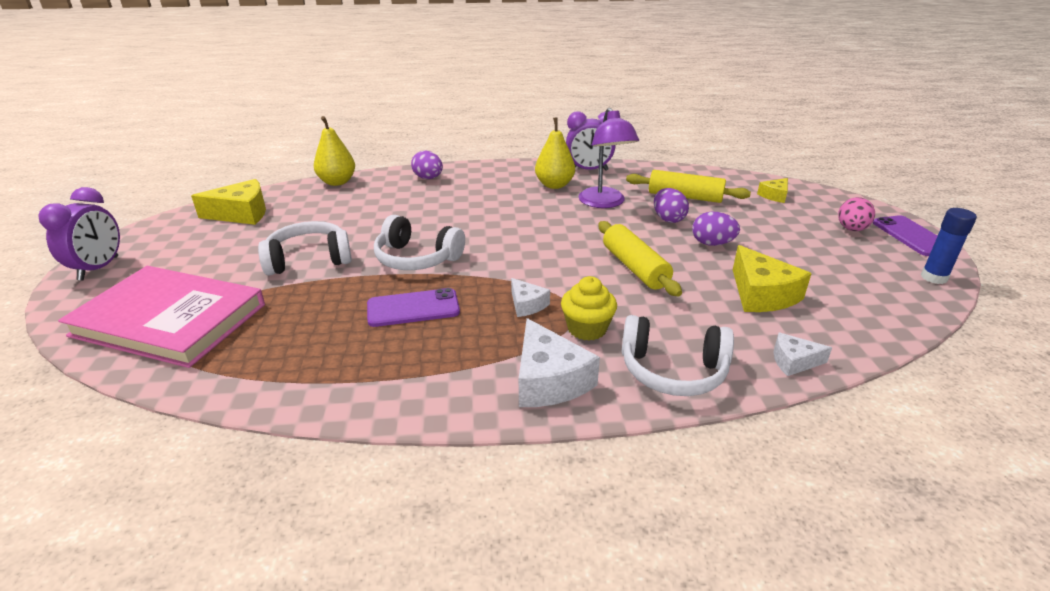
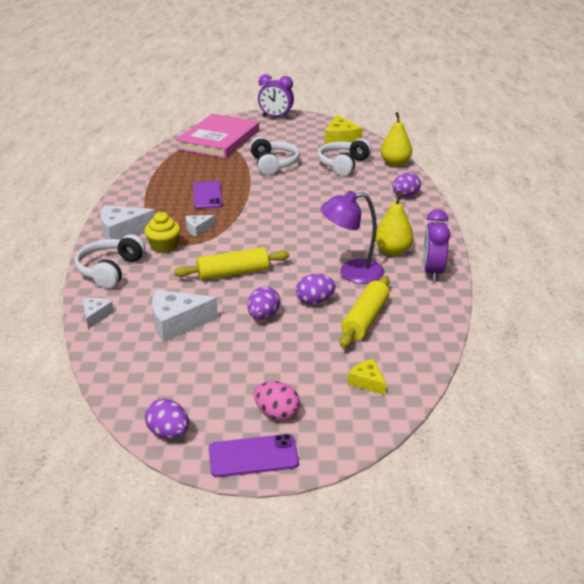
camera: 95 degrees right, 0 degrees up
white headphones [374,215,465,270] -> white headphones moved to [318,138,372,176]
yellow cheese [733,245,812,312] -> white cheese [152,290,218,342]
blue glue stick [921,208,977,284] -> purple egg [145,399,189,439]

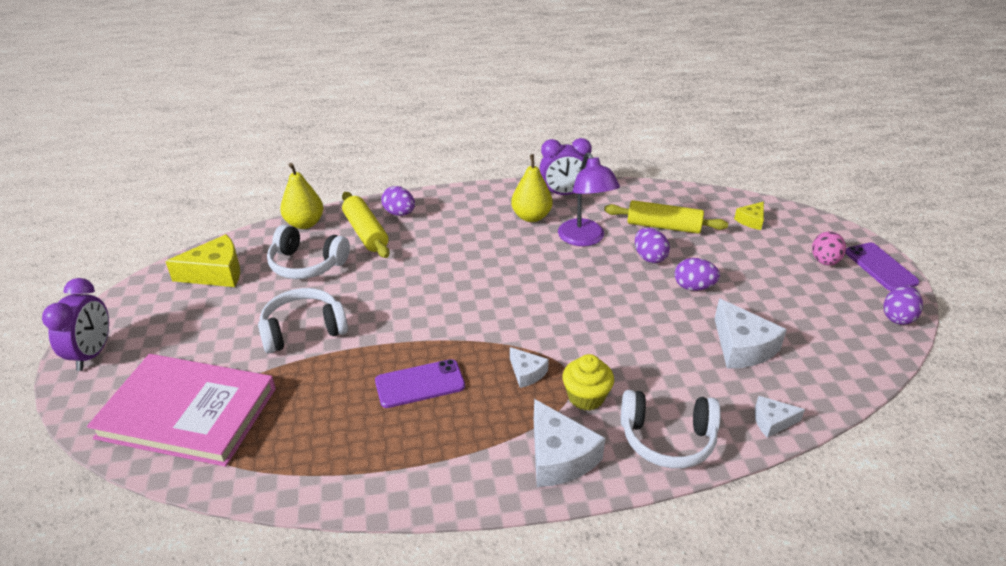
camera: 100 degrees left, 5 degrees up
yellow rolling pin [174,247,290,280] -> yellow rolling pin moved to [342,192,390,258]

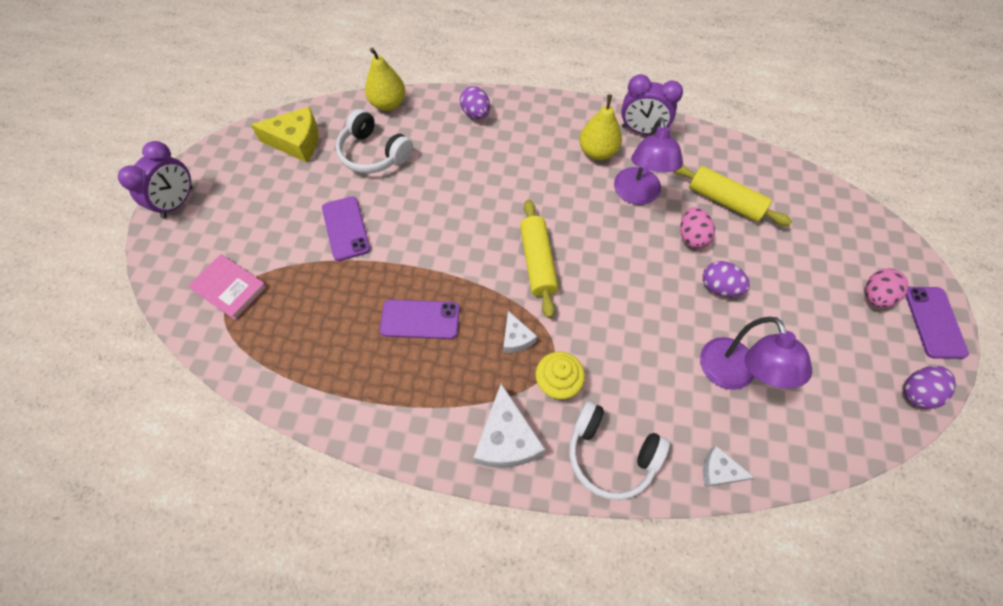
camera: 20 degrees right, 25 degrees up
pink book [87,354,276,467] -> pink book [188,254,267,320], size x0.51
white headphones [258,288,348,354] -> purple phone [322,196,370,261]
yellow rolling pin [342,192,390,258] -> yellow rolling pin moved to [520,199,558,318]
purple egg [635,228,670,263] -> pink egg [680,207,715,248]
white cheese [714,298,787,368] -> purple lamp [700,317,812,390]
yellow cheese [734,202,764,230] -> none

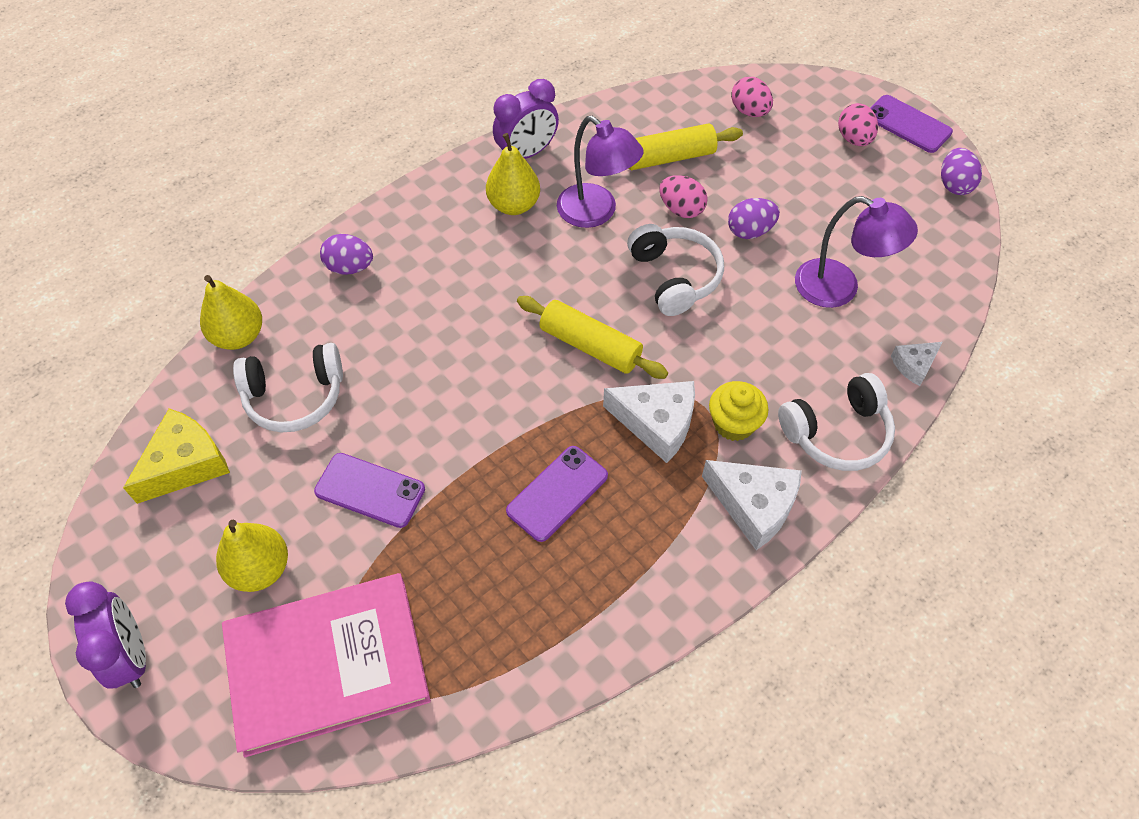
camera: 50 degrees left, 5 degrees down
pink book [188,254,267,320] -> pink book [222,573,431,757], size x1.96
white cheese [503,311,537,353] -> white cheese [603,381,695,463], size x1.79
none -> yellow pear [216,520,288,592]
none -> white headphones [627,224,724,316]
none -> pink egg [731,77,773,117]

